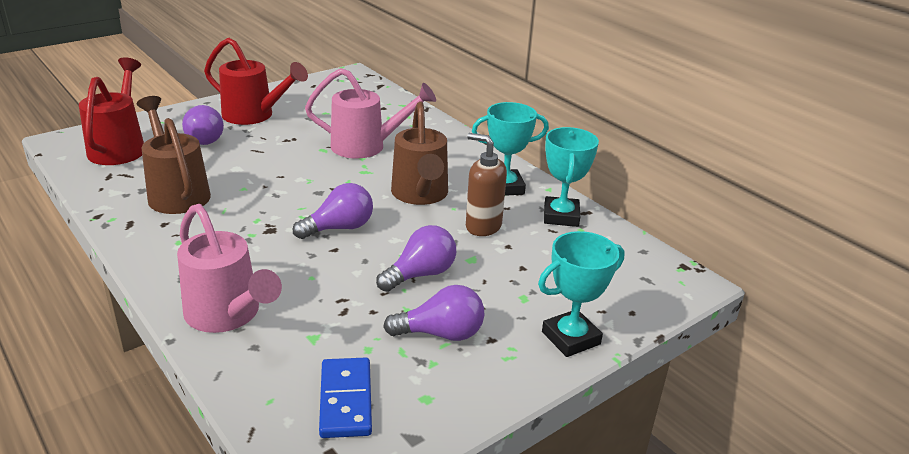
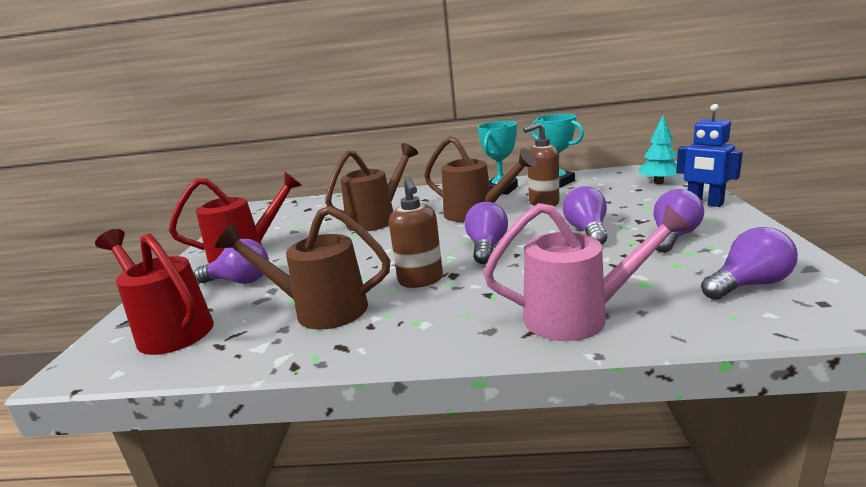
camera: 45 degrees left, 10 degrees down
pink watering can [305,68,436,159] -> brown watering can [325,143,418,231]
blue domino [319,358,372,438] -> purple light bulb [701,227,798,300]
turquoise trophy [538,231,624,357] -> blue robot [676,104,743,207]
none -> brown soap dispenser [389,177,443,288]
none -> turquoise tree [639,115,679,184]

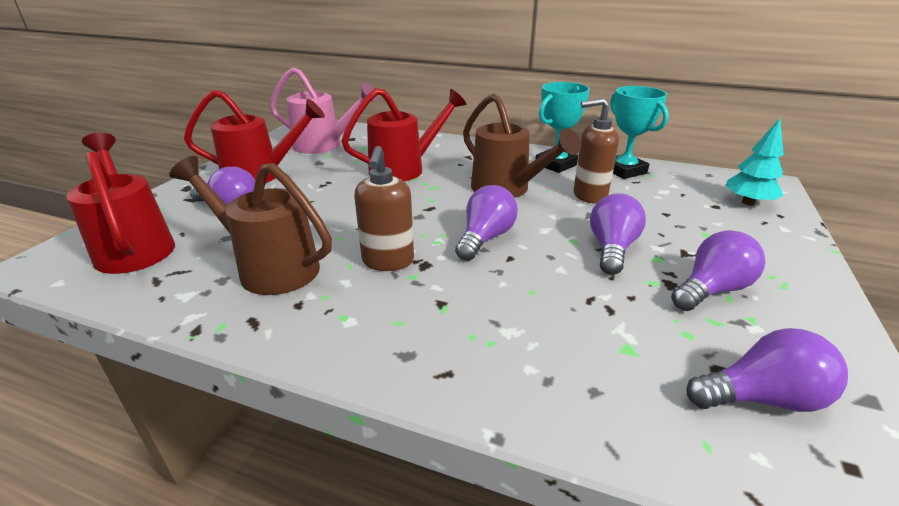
camera: 15 degrees right, 10 degrees up
brown watering can [325,143,418,231] -> red watering can [341,88,467,181]
pink watering can [483,203,693,341] -> pink watering can moved to [270,67,378,154]
blue robot [676,104,743,207] -> none

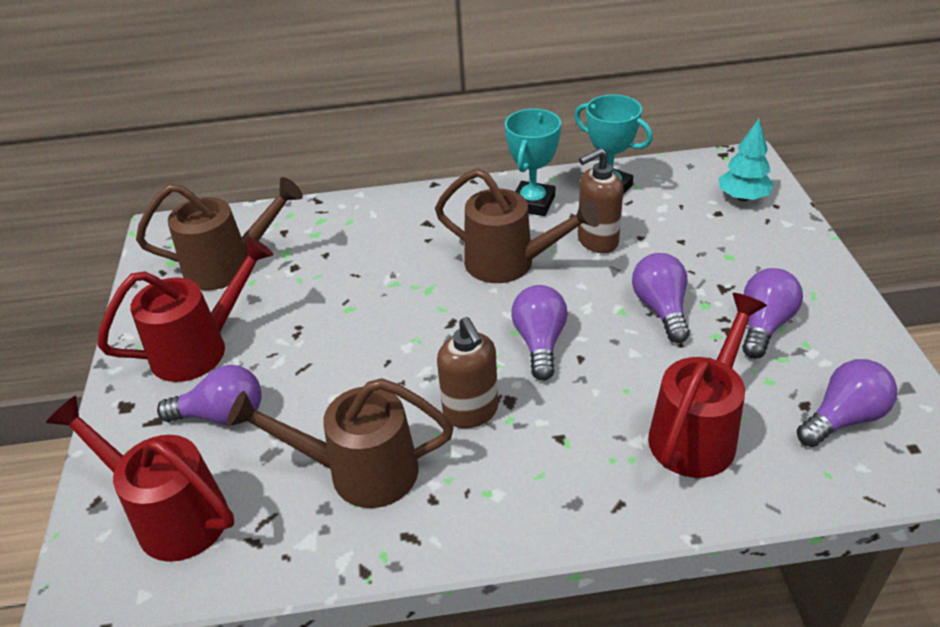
camera: 25 degrees left, 10 degrees up
pink watering can [270,67,378,154] -> brown watering can [136,177,303,290]
red watering can [341,88,467,181] -> red watering can moved to [648,293,767,478]

